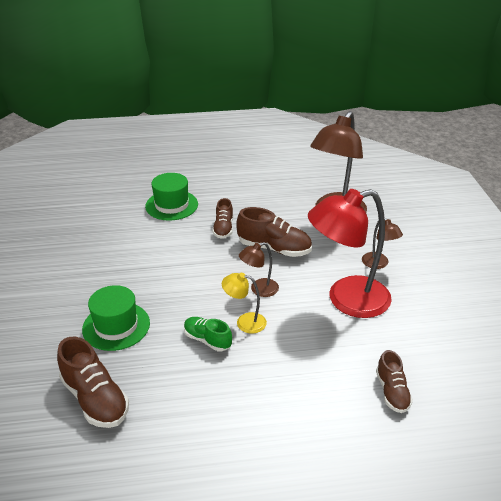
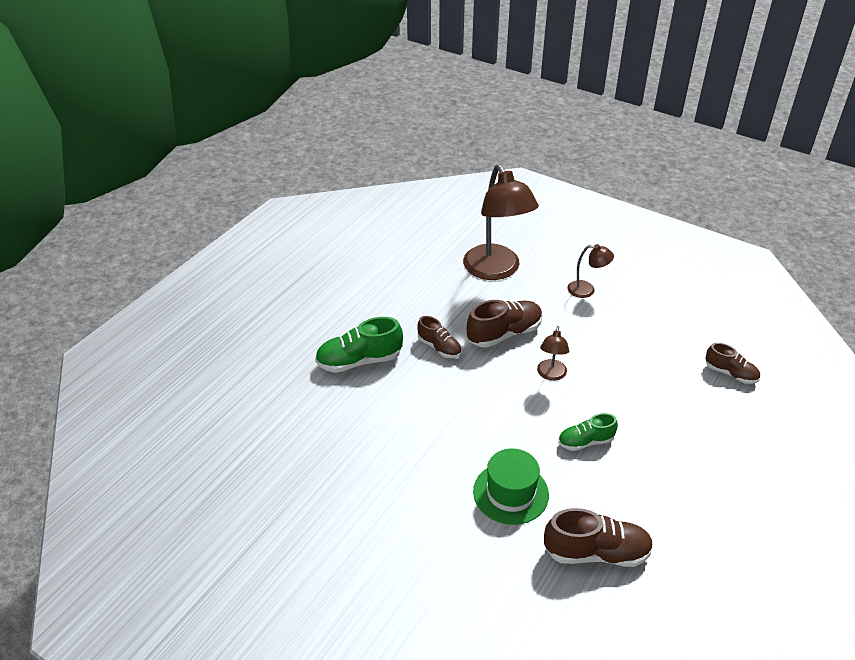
camera: 50 degrees left, 5 degrees up
green hat [145,173,198,221] -> green shoe [315,317,403,373]
yellow lamp [222,273,267,334] -> none
red lamp [308,189,392,318] -> none

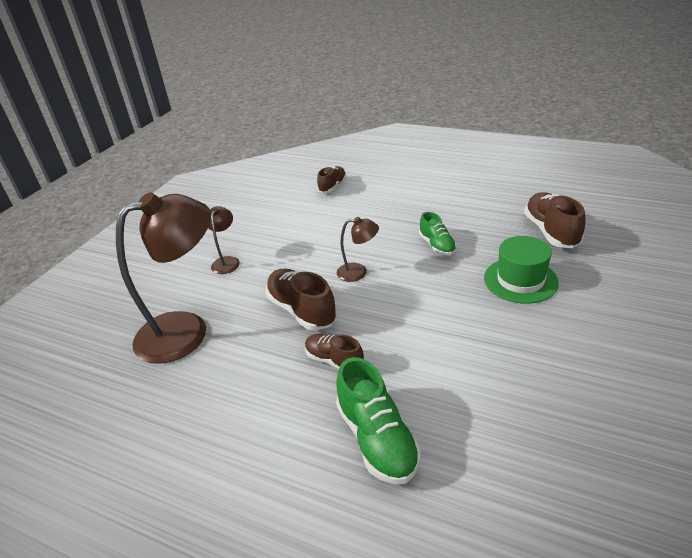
camera: 95 degrees left, 5 degrees down
brown shoe [417,316,461,358] -> brown shoe turned 90 degrees counterclockwise [305,334,364,369]

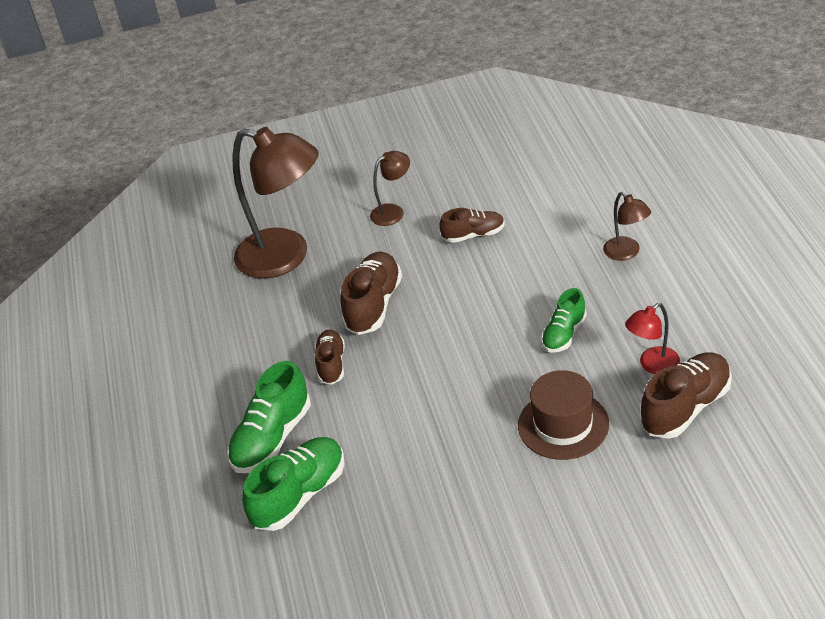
camera: 55 degrees right, 5 degrees up
brown shoe [317,166,346,193] -> brown shoe moved to [440,208,505,243]
brown lamp [336,217,379,282] -> brown lamp moved to [603,192,651,261]
green hat [484,236,559,304] -> brown hat [518,370,609,460]
none -> green shoe [242,437,345,531]
none -> red lamp [625,303,680,374]

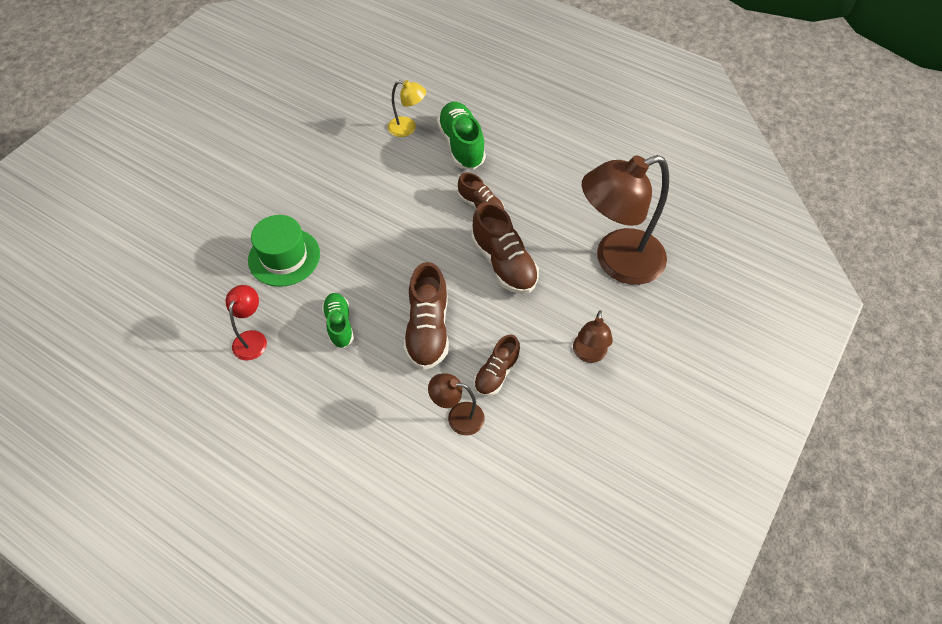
camera: 130 degrees right, 15 degrees up
green shoe [242,437,345,531] -> yellow lamp [388,80,426,137]
brown hat [518,370,609,460] -> green hat [248,215,320,287]
brown lamp [603,192,651,261] -> brown lamp moved to [428,373,485,435]
brown shoe [640,352,732,439] -> brown shoe moved to [404,262,449,370]

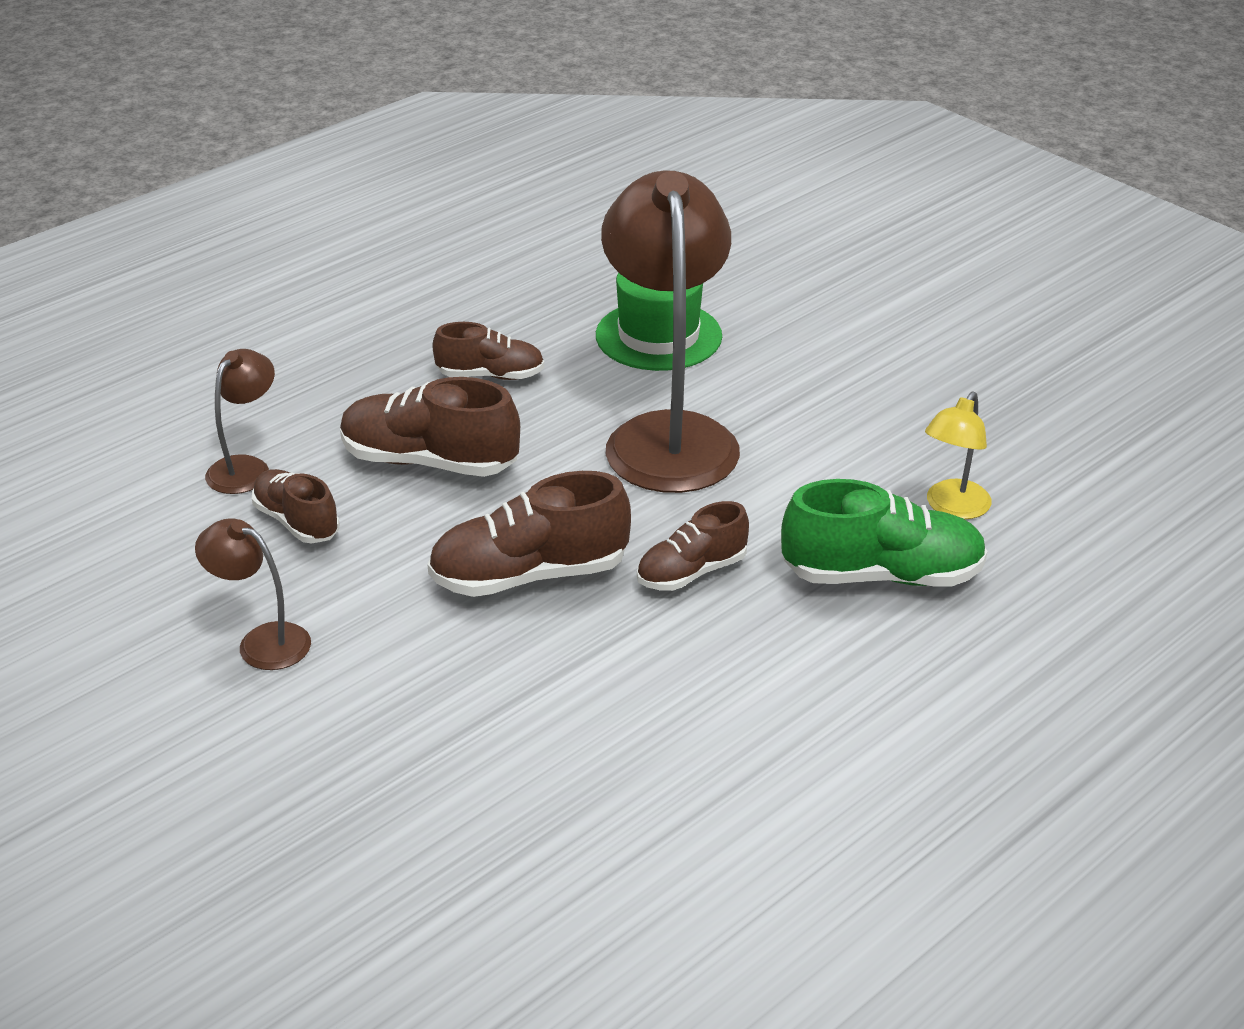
camera: 105 degrees right, 20 degrees down
red lamp [226,285,267,360] -> none
green shoe [322,293,354,348] -> brown shoe [433,322,544,380]
brown lamp [582,155,669,285] -> brown lamp moved to [601,170,740,493]

